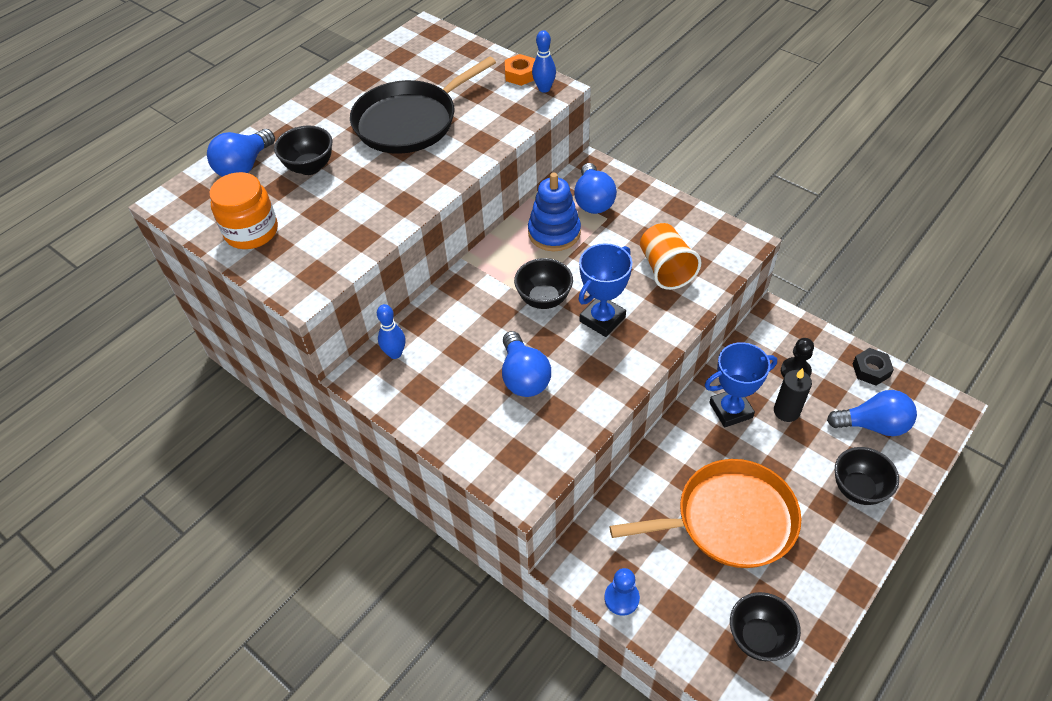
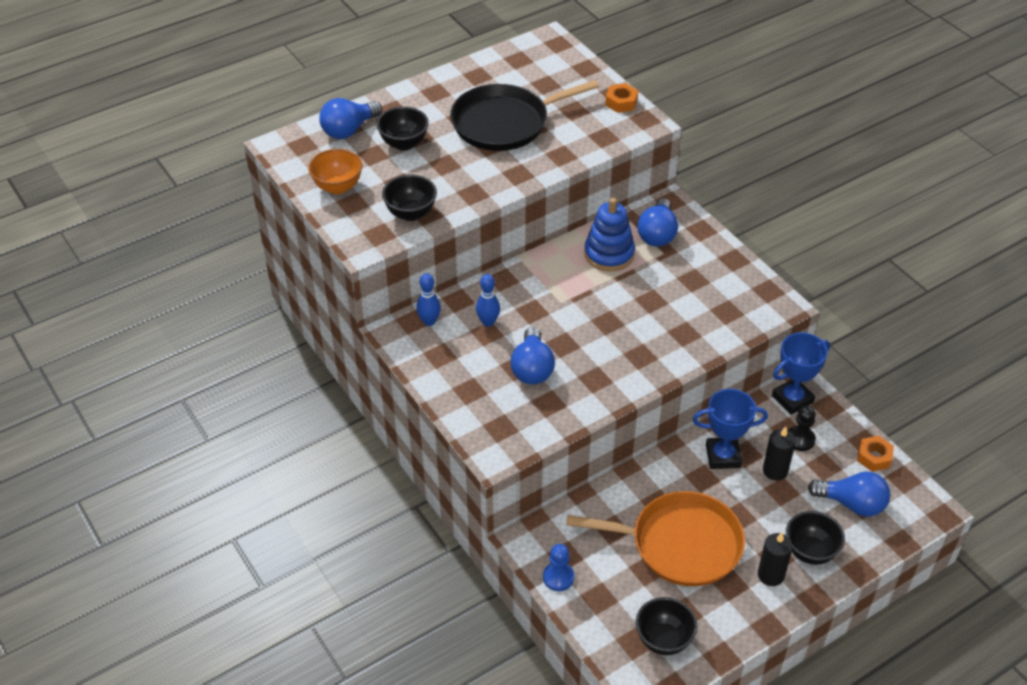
camera: 15 degrees right, 5 degrees down
orange jar [209,172,278,249] -> orange bowl [308,149,362,194]
black bowl [514,258,573,309] -> black bowl moved to [382,174,437,221]
blue bowling pin [532,30,556,93] -> blue bowling pin moved to [476,274,500,327]
blue trophy [578,243,632,337] -> blue trophy moved to [772,332,830,415]
orange cup [640,223,702,290] -> none
black nut [852,348,894,386] -> orange nut [857,435,894,472]
none -> black candle [758,532,793,586]

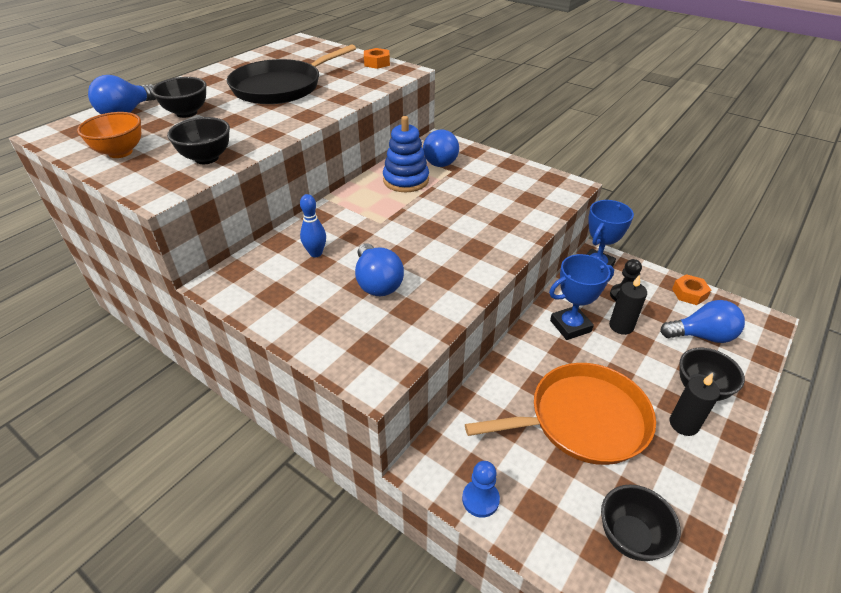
camera: 20 degrees left, 5 degrees down
blue bowling pin [416,273,441,326] -> none

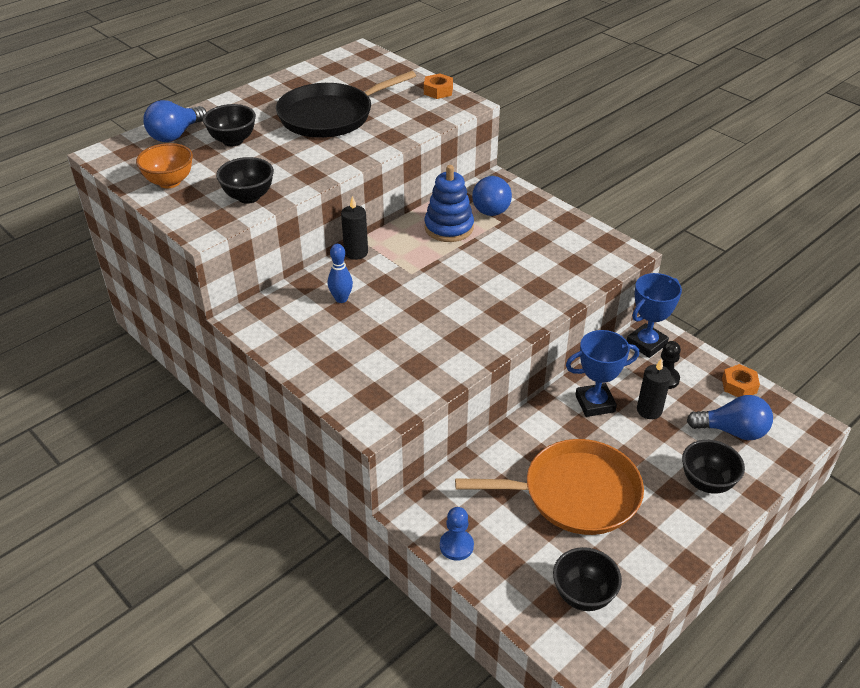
camera: 10 degrees right, 0 degrees up
blue light bulb [355,243,404,296] -> none
black candle [669,373,720,436] -> black candle moved to [341,196,368,260]

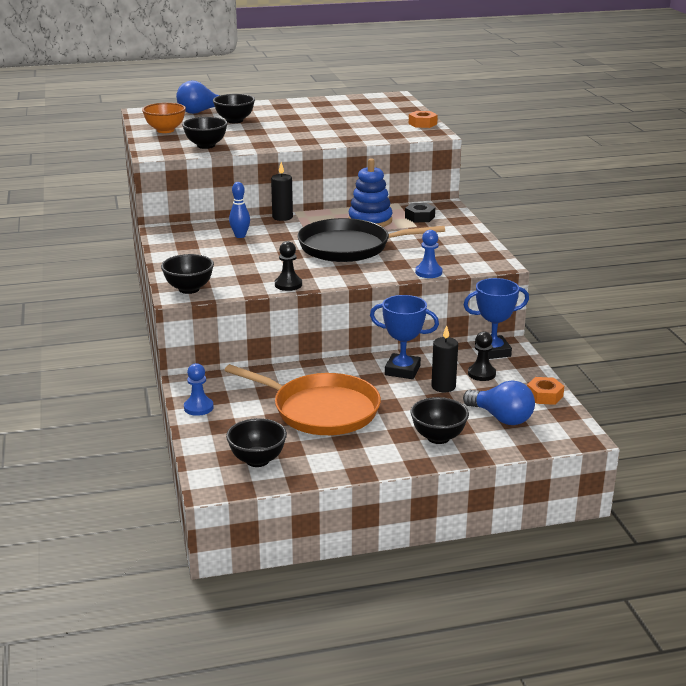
camera: 30 degrees right, 15 degrees down
black pan [276,71,416,138] -> black pan moved to [297,218,445,262]
blue light bulb [472,174,512,216] -> black nut [405,203,435,223]
none -> black bowl [161,254,214,294]
none -> black pawn [275,241,302,291]
none -> blue pawn [415,230,442,278]

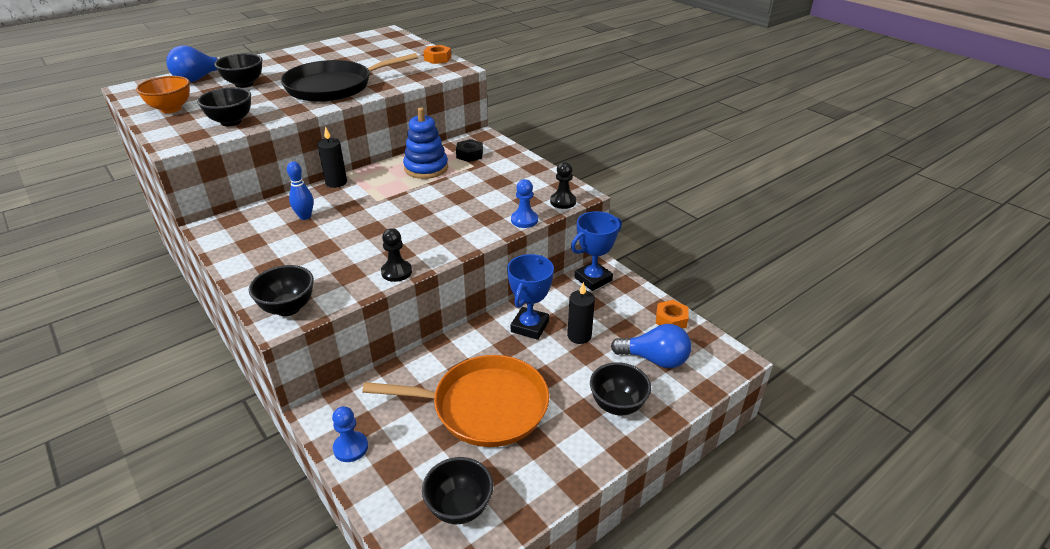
camera: 25 degrees left, 10 degrees up
black pan [297,218,445,262] -> black pan moved to [281,53,418,102]
blue trophy [370,295,439,379] -> blue trophy turned 60 degrees counterclockwise [507,254,554,340]
black pawn [468,331,496,381] -> black pawn moved to [550,162,576,209]

